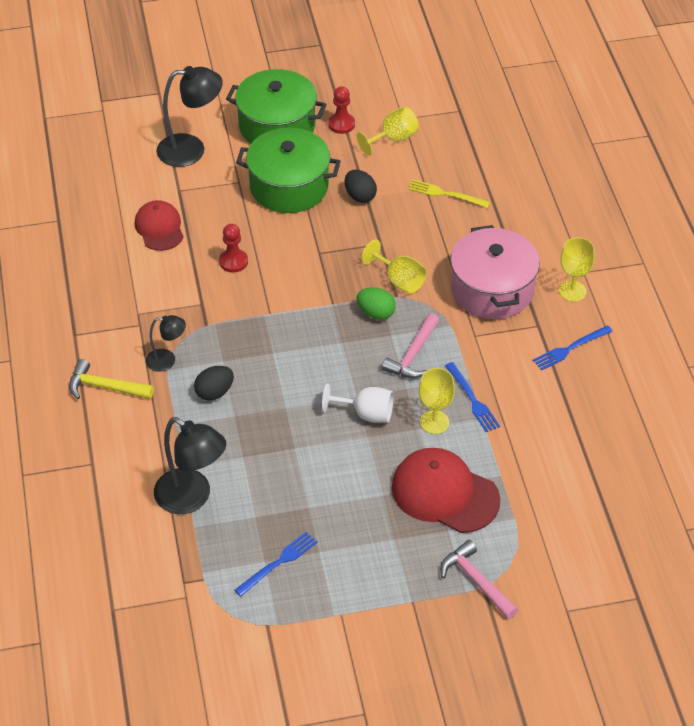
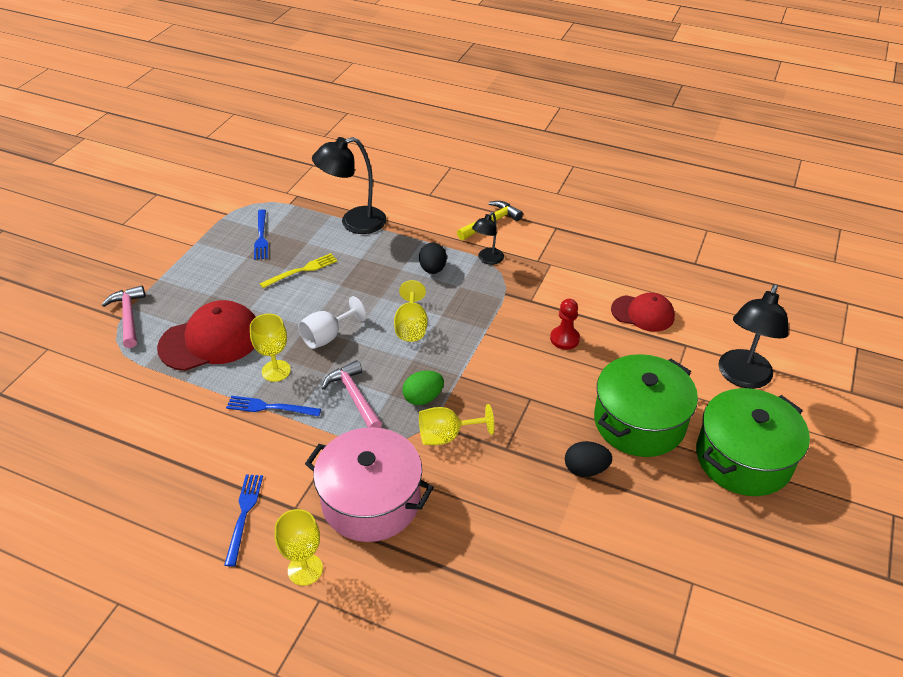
camera: 125 degrees right, 5 degrees down
red pawn [328,86,355,134] -> none
yellow goblet [356,106,419,156] -> yellow goblet moved to [394,280,428,342]
yellow fork [408,179,490,208] -> yellow fork moved to [260,253,337,288]
pink hammer [440,540,518,619] -> pink hammer turned 105 degrees counterclockwise [102,285,145,348]

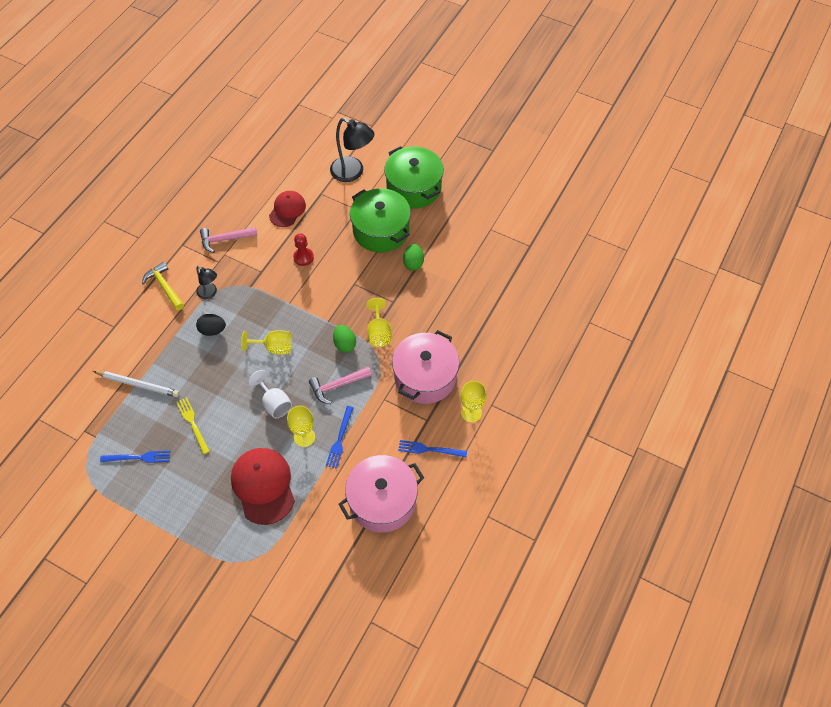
camera: 85 degrees left, 15 degrees up
pink hammer [102,285,145,348] -> pink hammer moved to [200,227,257,253]
black lamp [312,137,387,234] -> white pencil [93,371,179,397]
black egg [565,441,612,477] -> green egg [403,244,424,271]
none -> pink pot [339,455,424,533]

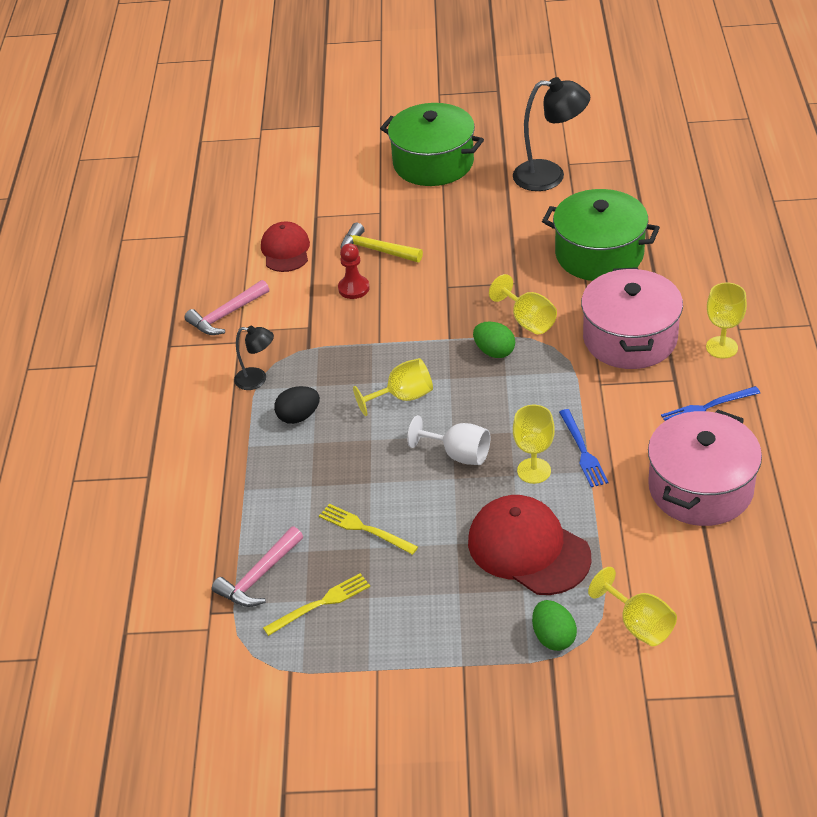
camera: 25 degrees left, 15 degrees down
white pencil [93,371,179,397] -> none
blue fork [100,451,170,463] -> yellow fork [263,573,370,636]
yellow hammer [142,262,184,310] -> yellow hammer moved to [341,223,423,262]
pink hammer [309,367,372,404] -> pink hammer moved to [212,527,303,607]
black lamp [330,118,374,182] -> black lamp moved to [513,77,590,191]
green pot [350,189,411,252] -> green pot moved to [542,189,660,281]
green egg [403,244,424,271] -> green egg moved to [532,600,577,651]
none -> yellow goblet [588,567,677,646]

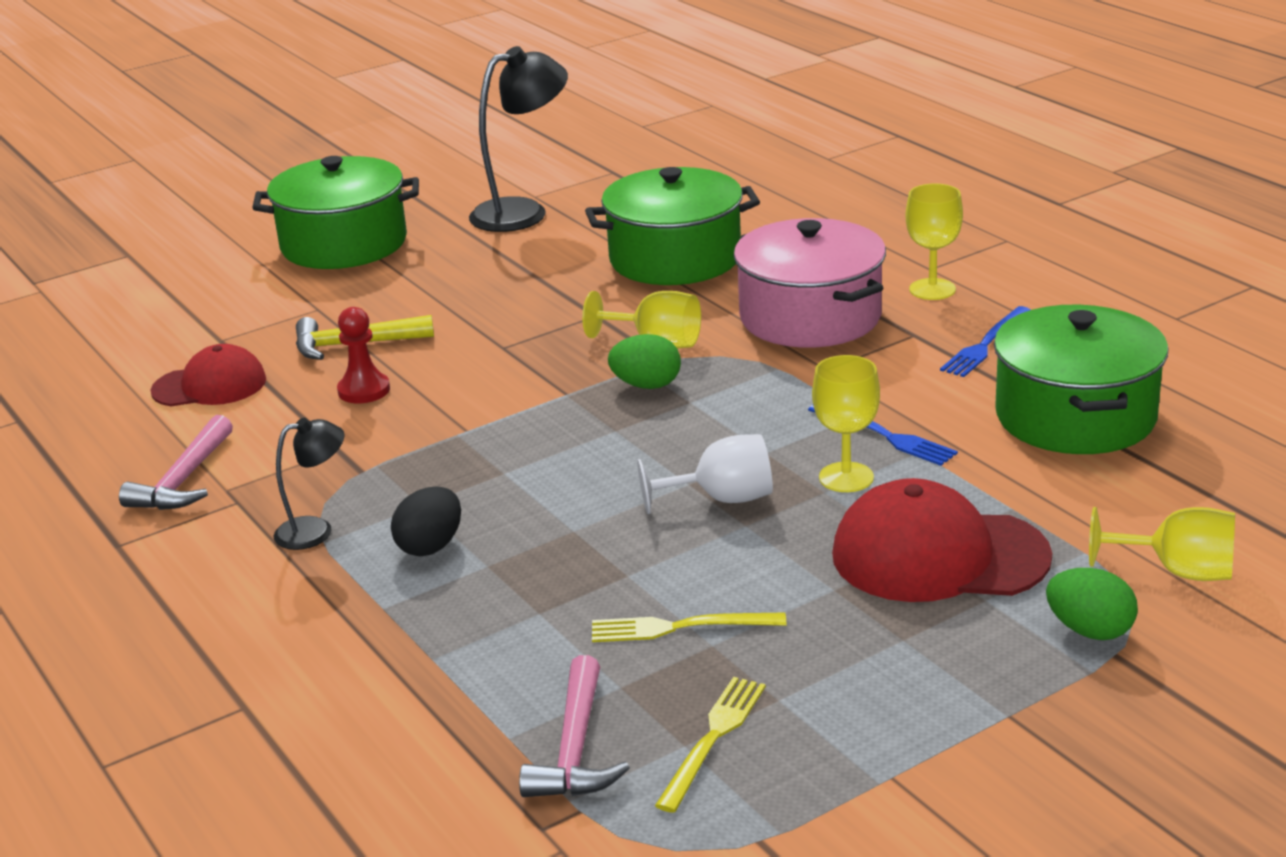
camera: 35 degrees left, 15 degrees down
red cap [261,222,310,272] -> red cap turned 120 degrees clockwise [151,344,266,406]
yellow goblet [353,358,433,416] -> none
pink pot [648,410,762,526] -> green pot [994,304,1169,454]

